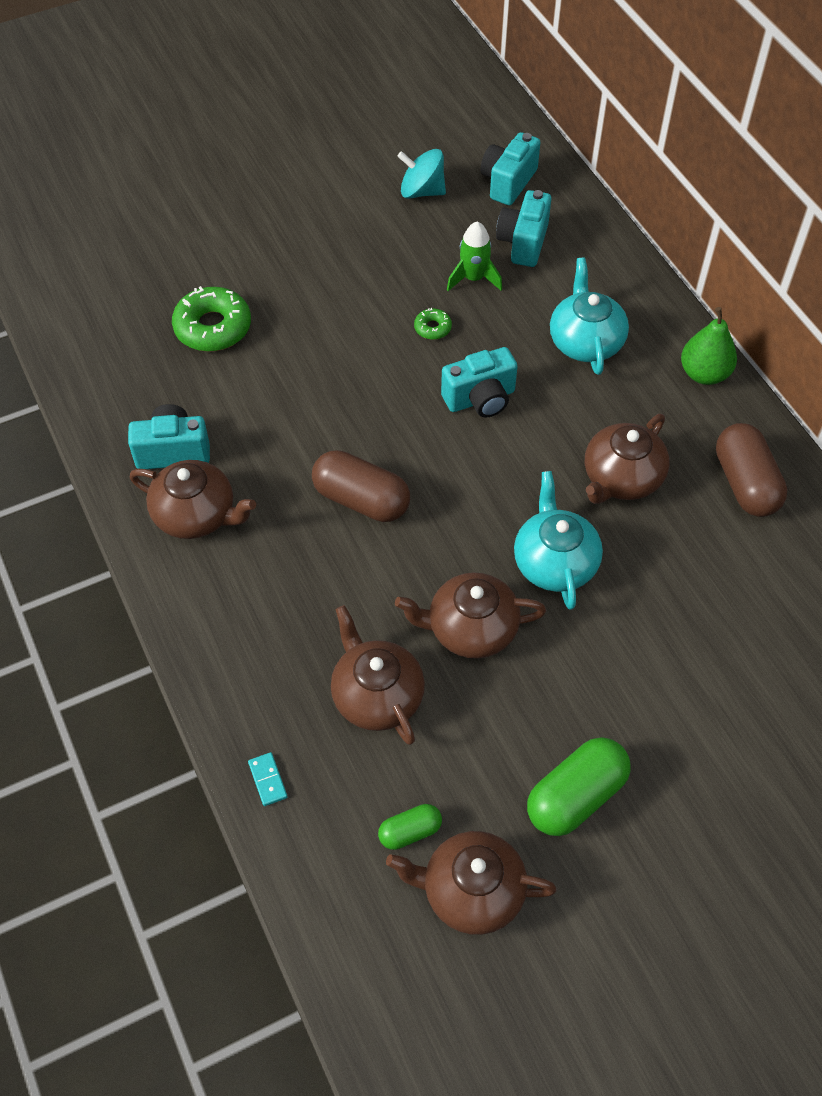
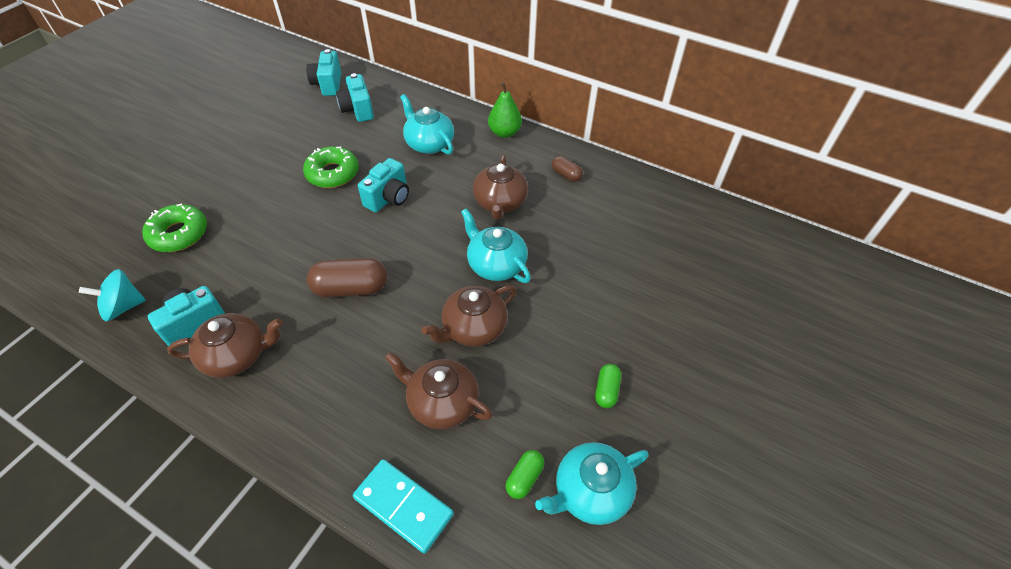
camera: 35 degrees left, 5 degrees down
turquoise domino [248,752,288,806] -> turquoise domino [353,459,454,554], size x2.24
brown teapot [386,831,557,935] -> turquoise teapot [535,442,648,525]
turquoise spinning top [397,149,446,199] -> turquoise spinning top moved to [79,269,146,321]
green donut [414,308,452,340] -> green donut [303,146,359,188], size x2.08
green rocket [447,221,502,291] -> none
green capsule [527,737,631,836] -> green capsule [595,364,621,408], size x0.54
brown capsule [716,423,788,517] -> brown capsule [552,156,583,182], size x0.54

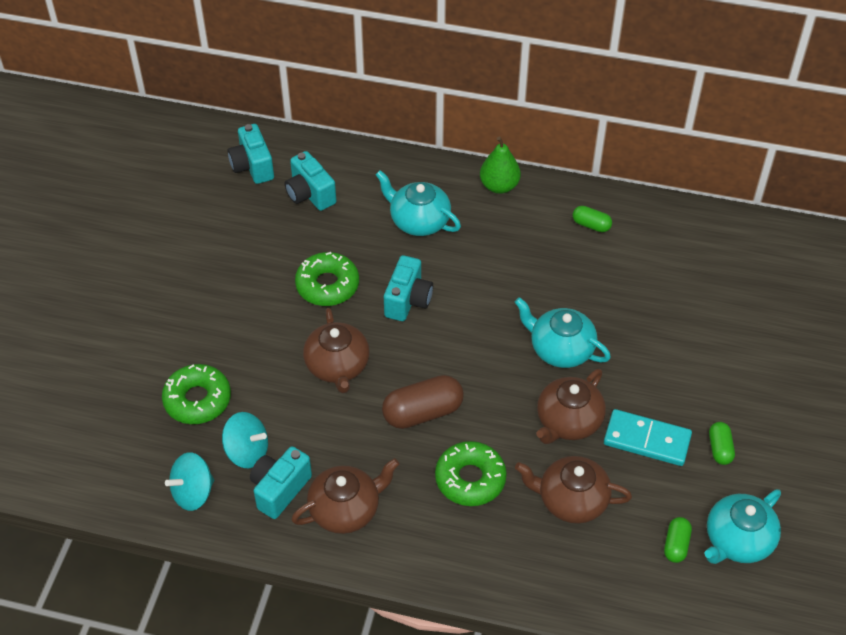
camera: 15 degrees left, 0 degrees up
turquoise domino [353,459,454,554] -> turquoise domino moved to [604,409,692,466]
brown teapot [473,154,528,219] -> brown teapot moved to [303,308,370,393]
brown capsule [552,156,583,182] -> green capsule [573,206,612,232]
none -> turquoise spinning top [222,412,268,468]
none -> green donut [435,441,507,506]

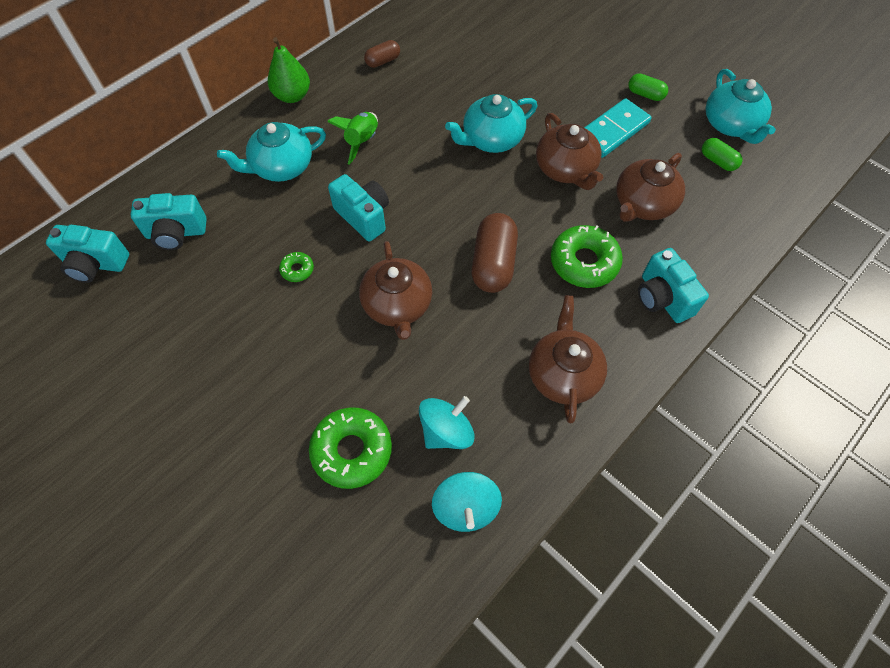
camera: 60 degrees left, 10 degrees up
turquoise camera [250,446,312,519] -> turquoise camera moved to [638,248,709,323]
green donut [295,252,359,306] -> green donut [279,252,314,282], size x0.48
brown teapot [303,308,370,393] -> brown teapot turned 60 degrees clockwise [359,241,432,340]
green capsule [573,206,612,232] -> brown capsule [364,40,400,68]
none -> green rocket [327,112,378,165]

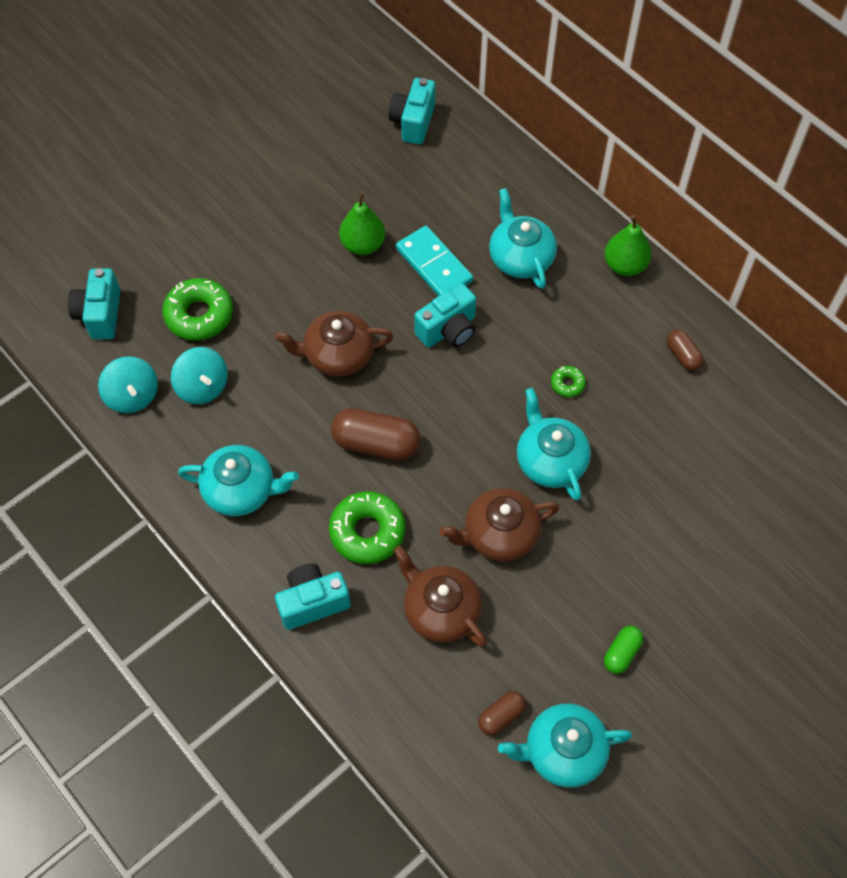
camera: 95 degrees right, 0 degrees up
turquoise camera [131,193,207,250] -> turquoise camera moved to [68,268,120,339]
green donut [279,252,314,282] -> green donut moved to [551,366,586,397]
green rocket [327,112,378,165] -> none
turquoise spinning top [432,472,502,532] -> turquoise spinning top turned 120 degrees counterclockwise [98,356,158,413]
brown teapot [529,295,607,423] -> turquoise teapot [178,445,299,516]
turquoise domino [584,98,652,158] -> turquoise domino moved to [396,226,473,296]
green capsule [702,138,743,171] -> brown capsule [478,691,526,736]
none -> green pear [339,192,385,255]

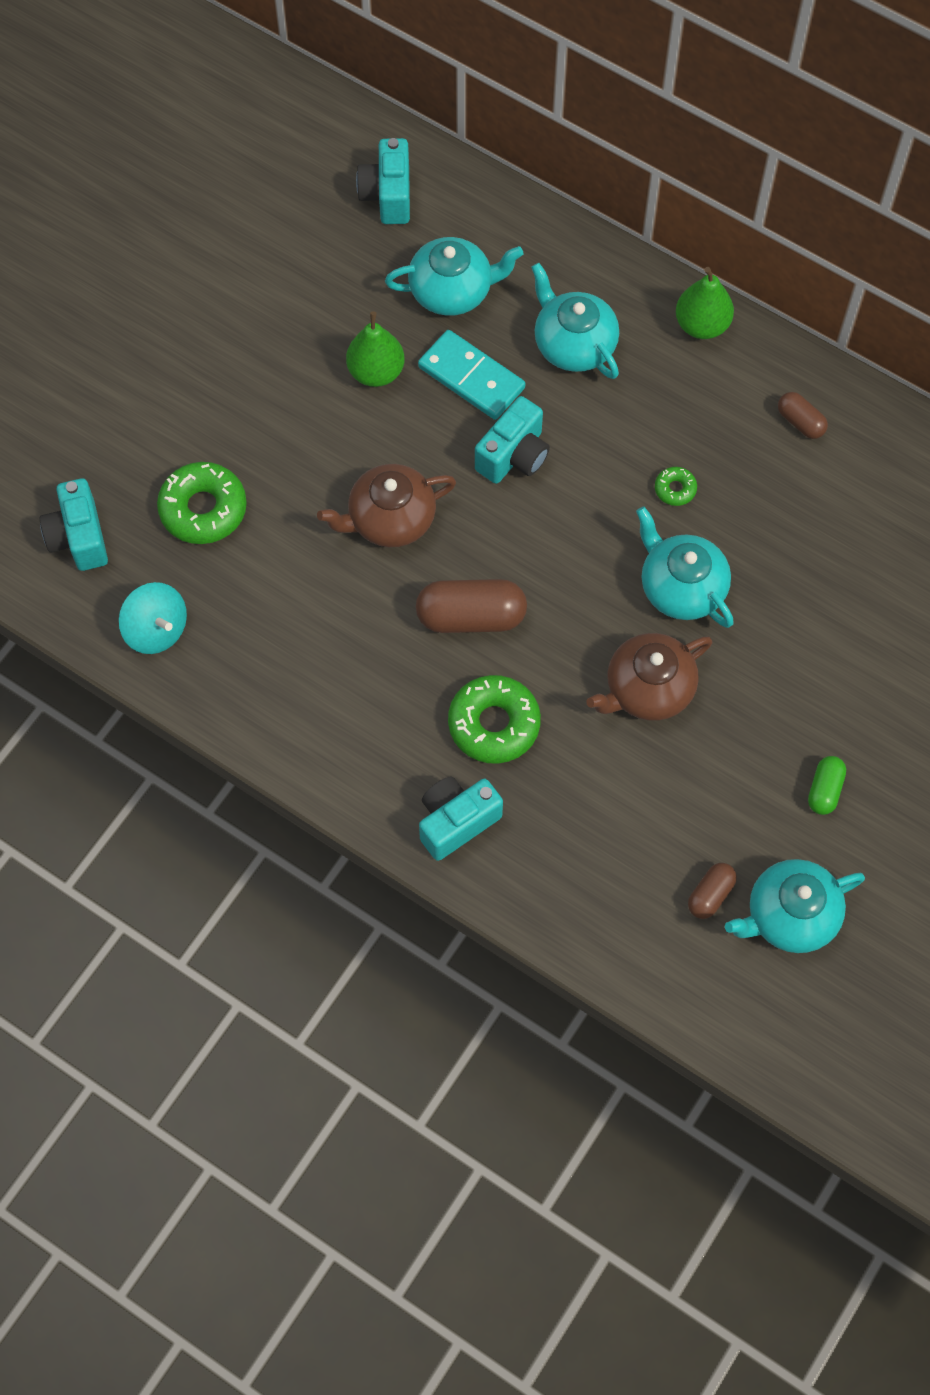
camera: 15 degrees left, 5 degrees up
turquoise spinning top [171,347,228,404] -> none
turquoise teapot [178,445,299,516] -> turquoise teapot moved to [385,237,524,316]
brown teapot [393,546,487,647] -> none

